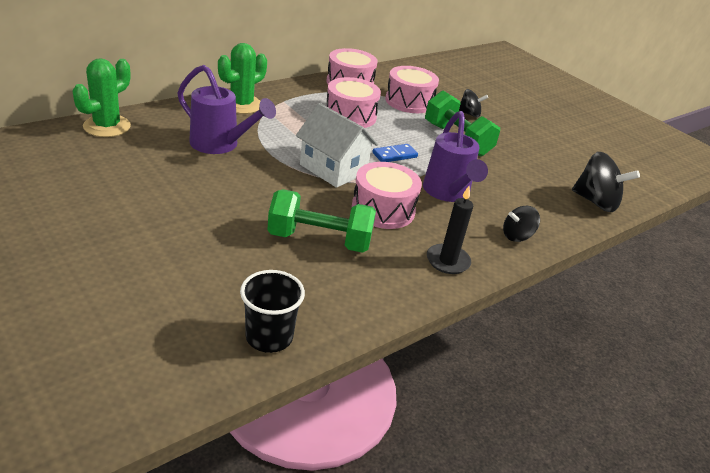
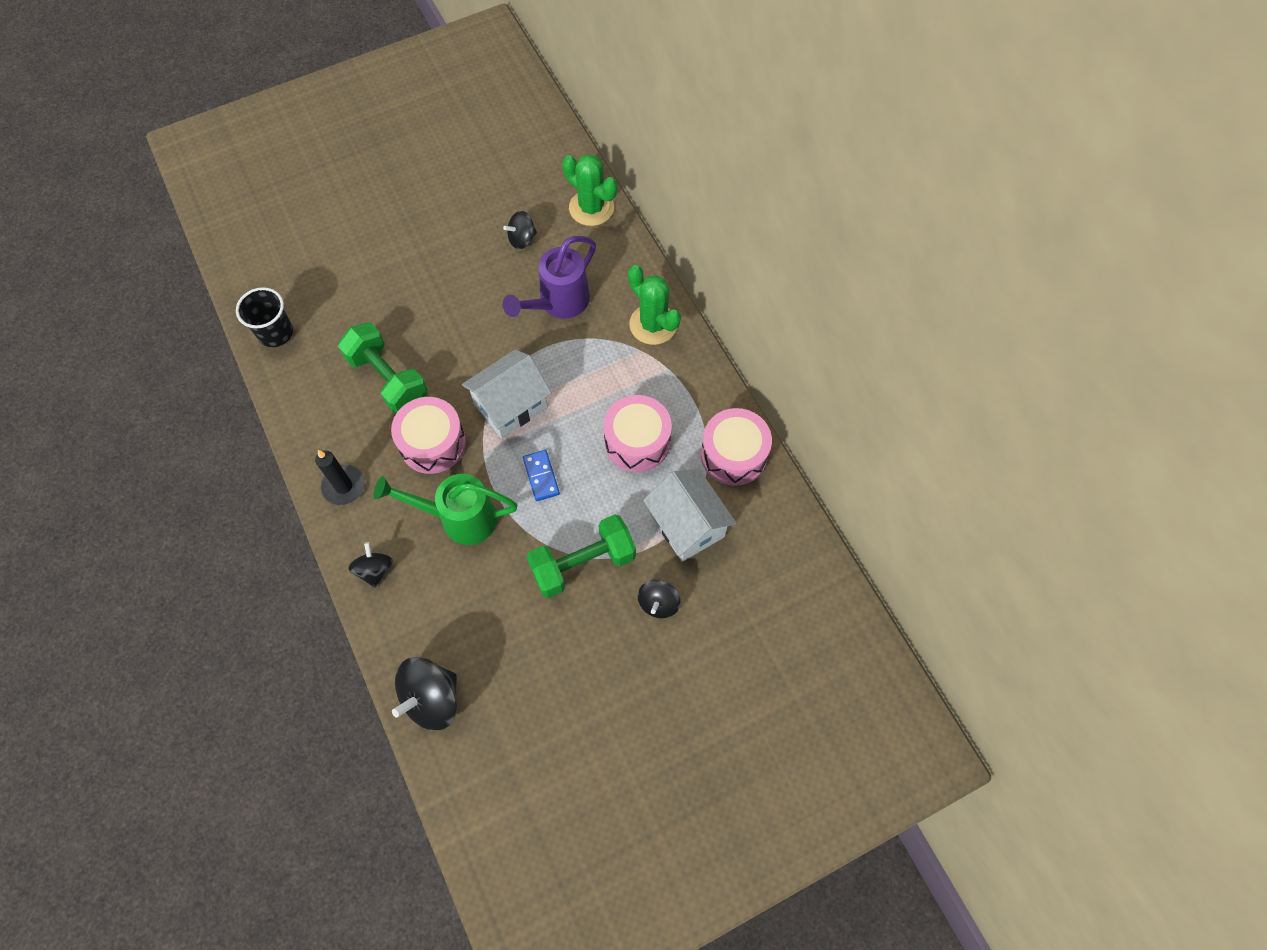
camera: 105 degrees right, 30 degrees up
green dumbbell [267,189,376,253] -> green dumbbell turned 60 degrees counterclockwise [338,323,427,414]
pink drum [385,66,439,113] -> white house [643,469,736,562]
purple watering can [423,111,488,202] -> green watering can [374,474,517,545]
none -> black spinning top [503,211,537,249]

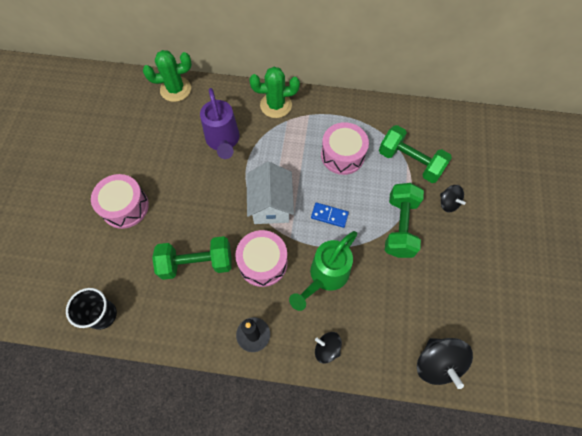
camera: 55 degrees left, 0 degrees up
black spinning top [503,211,537,249] -> none
white house [643,469,736,562] -> green dumbbell [379,125,452,183]
pink drum [701,408,772,486] -> pink drum moved to [91,174,149,229]

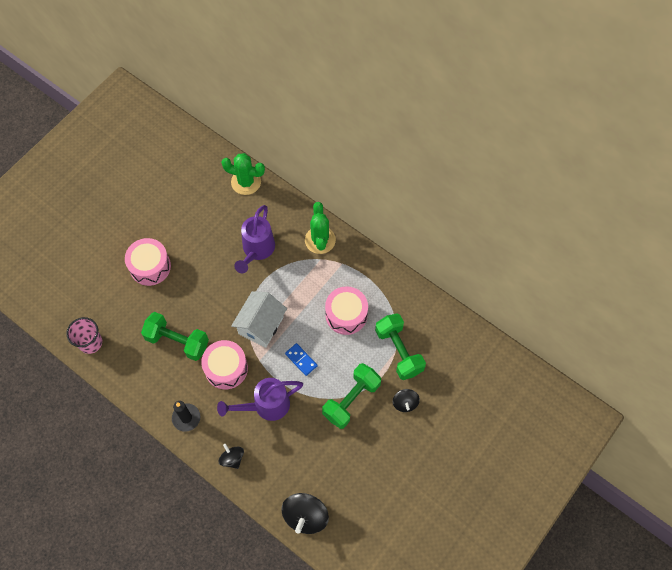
camera: 30 degrees right, 0 degrees up
black cup [66,288,117,330] -> pink cup [66,317,102,354]
green cactus [249,67,300,118] -> green cactus turned 60 degrees clockwise [305,202,336,254]
green watering can [289,231,357,311] -> purple watering can [217,378,303,421]

